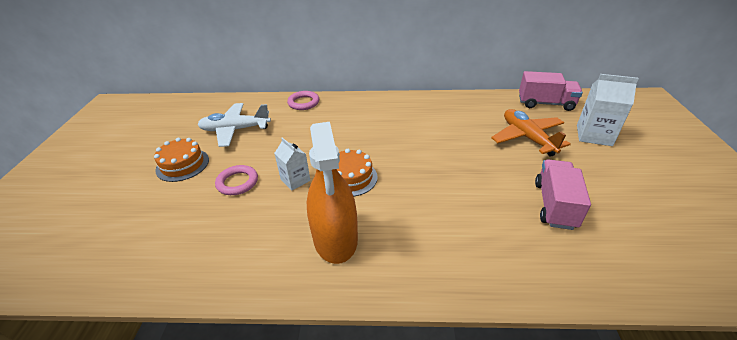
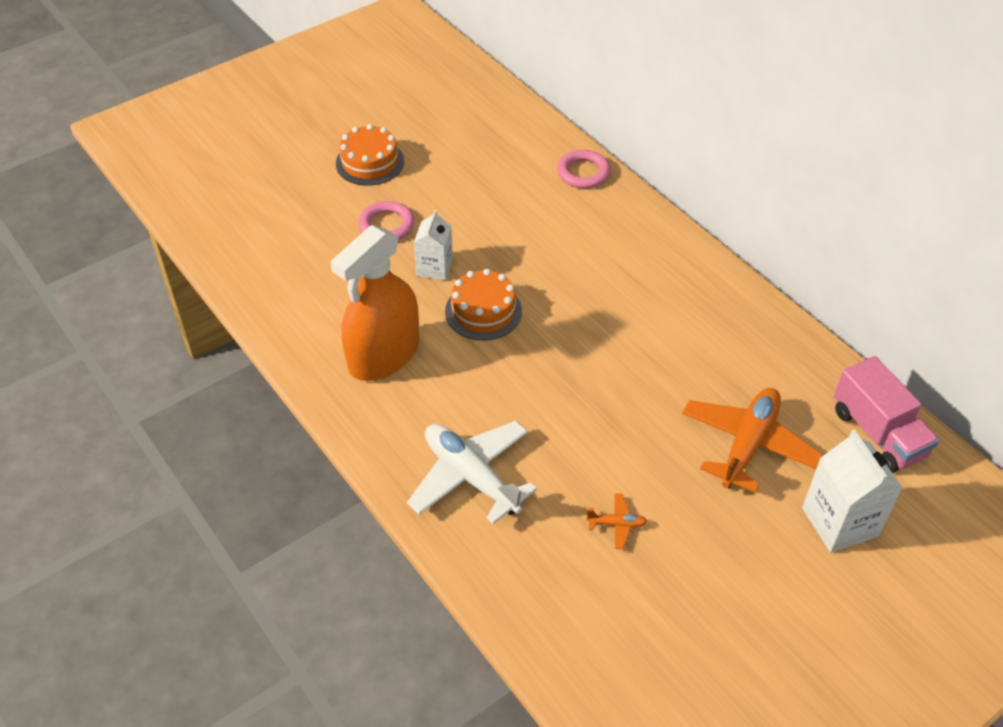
camera: 50 degrees right, 10 degrees up
white plane [198,103,271,147] -> white plane moved to [407,421,537,524]
pink truck [535,159,591,230] -> orange plane [586,493,647,549]

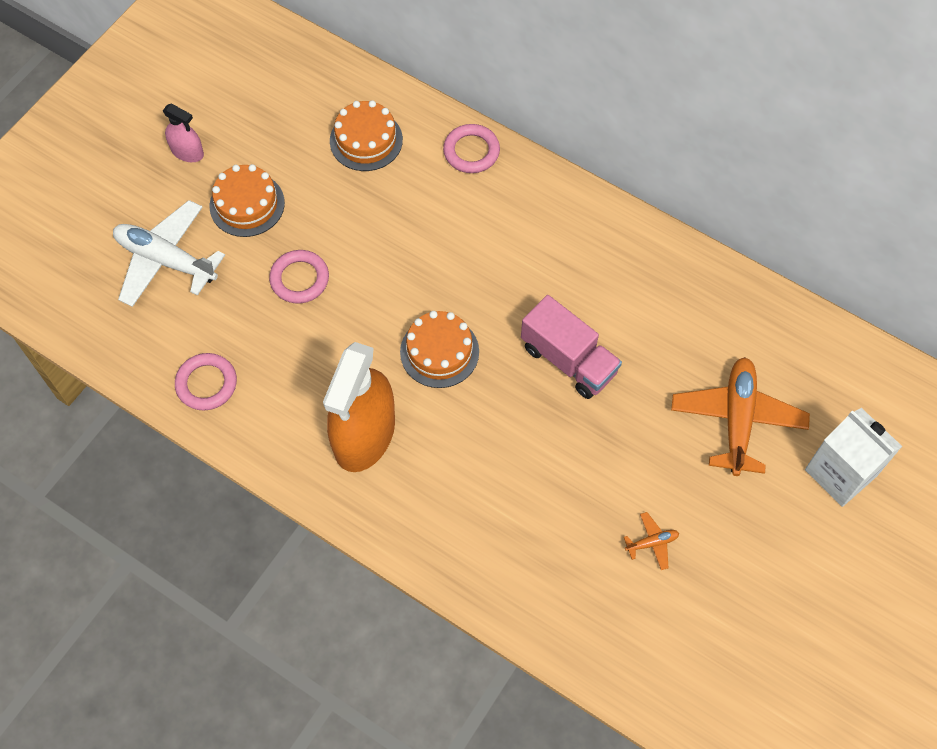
camera: 20 degrees left, 15 degrees up
white plane [407,421,537,524] -> white plane moved to [113,200,225,307]
white carton [414,210,453,281] -> none
pink truck [834,356,940,472] -> pink truck moved to [521,295,622,399]
none -> pink spray bottle [163,103,204,162]
none -> pink ring [175,353,237,411]
none -> orange cake [330,100,403,171]

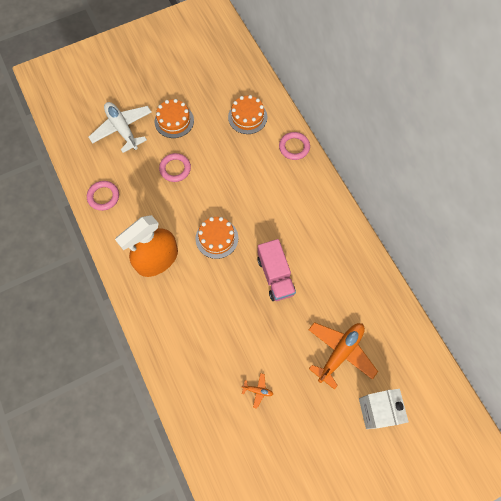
camera: 30 degrees right, 5 degrees up
pink spray bottle [163,103,204,162] -> none

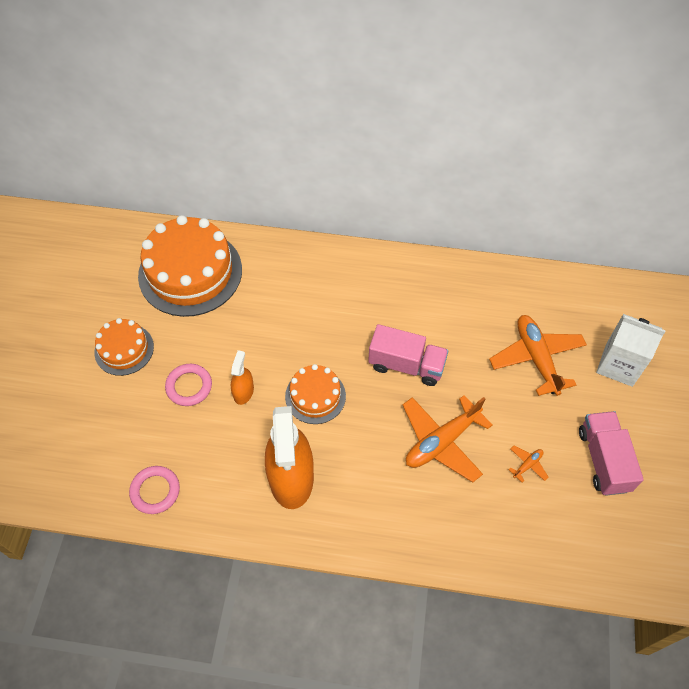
camera: 55 degrees left, 10 degrees down
white plane [89,102,152,153] -> none
orange cake [228,95,267,134] -> orange cake [138,215,242,317], size x1.86
pink ring [279,132,310,160] -> none
none -> orange spray bottle [231,350,254,405]
none -> orange plane [403,395,492,482]
none -> pink truck [579,411,644,496]

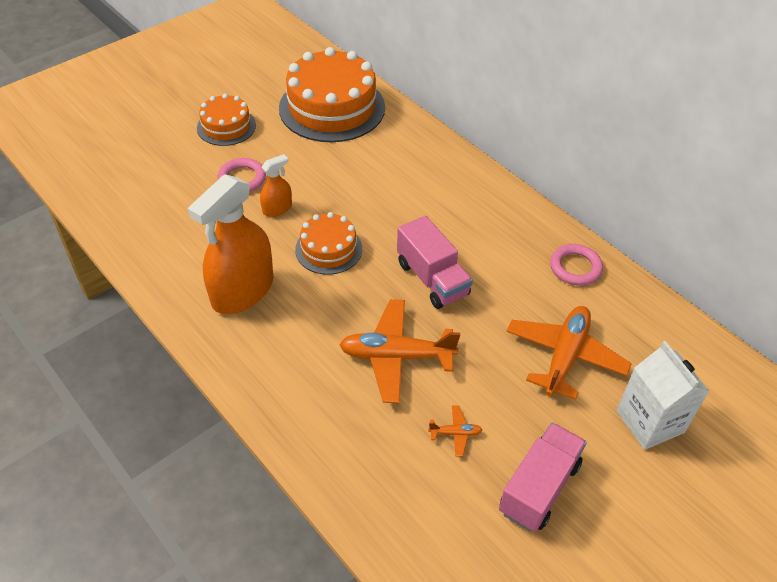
camera: 40 degrees right, 10 degrees down
pink ring [129,466,180,514] -> pink ring moved to [550,244,603,285]

